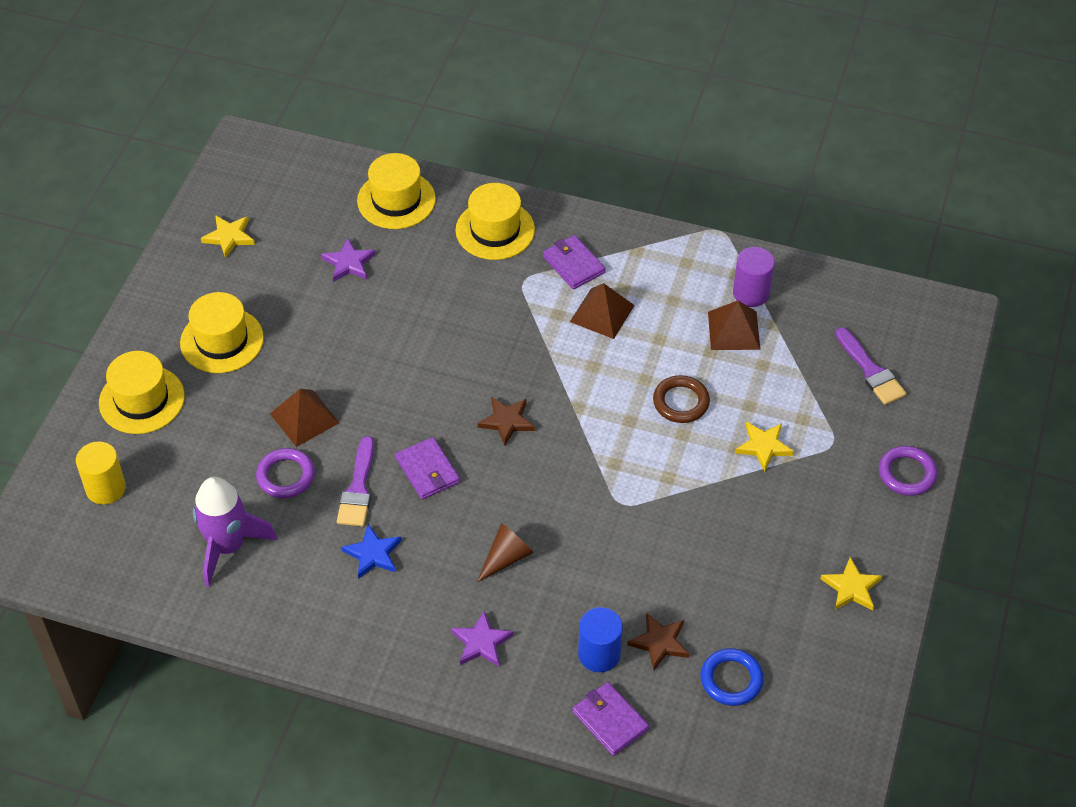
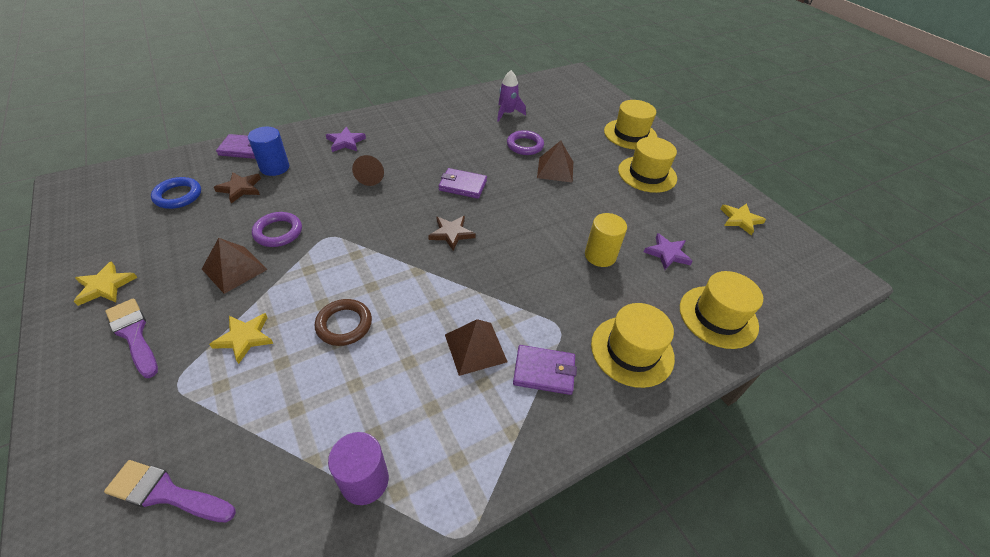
camera: 130 degrees right, 5 degrees down
yellow cylinder [76,441,126,505] -> yellow cylinder moved to [585,213,627,267]
purple rocket [193,477,277,587] -> purple rocket [497,70,526,122], size x0.65
purple brush [337,436,374,527] -> purple brush moved to [105,299,158,378]
blue star [341,524,402,579] -> none
brown pyramid [708,301,760,350] -> brown pyramid moved to [202,238,267,294]
purple ring [879,446,937,496] -> purple ring moved to [252,212,302,247]

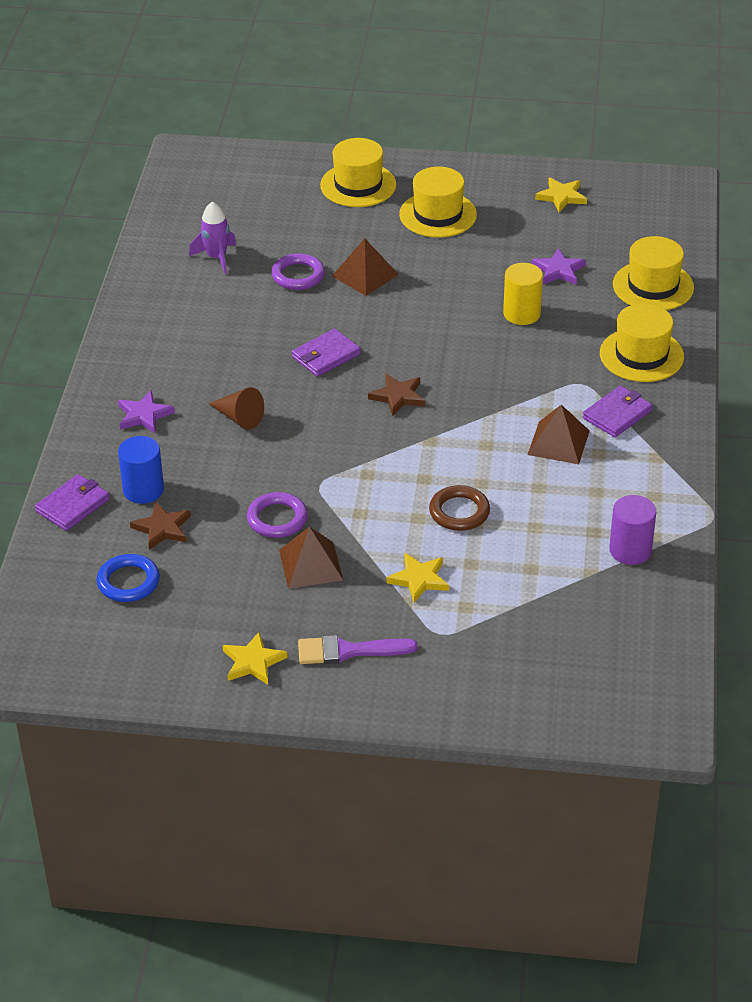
camera: 50 degrees left, 5 degrees down
purple brush [104,460,236,522] -> none

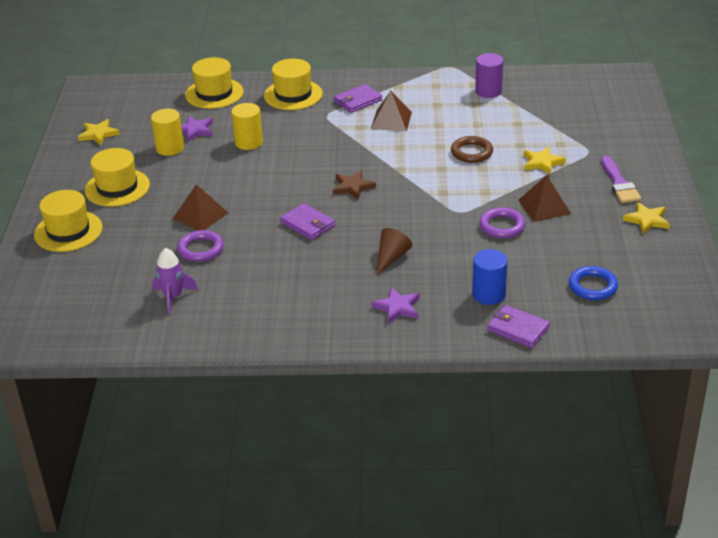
camera: 95 degrees left, 5 degrees down
brown star [130,502,191,550] -> none
purple wallet [583,386,653,437] -> purple wallet turned 75 degrees counterclockwise [334,84,382,113]
none -> yellow cylinder [151,109,184,156]

